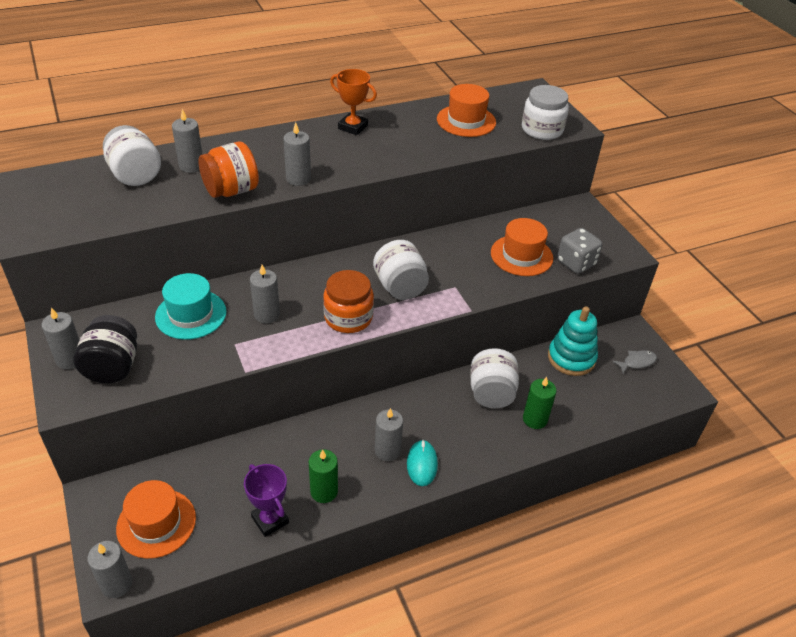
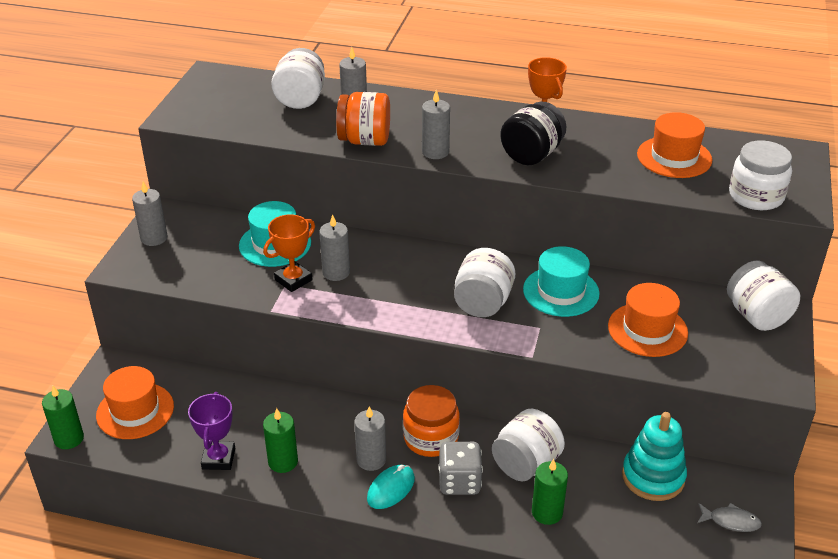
camera: 40 degrees right, 5 degrees down
black jar [73,315,137,383] -> black jar moved to [500,101,566,165]
grey candle [87,541,132,598] -> green candle [42,386,84,449]
orange jar [323,270,374,333] -> orange jar moved to [403,385,460,457]
grey dice [557,228,602,274] -> grey dice moved to [438,442,483,495]
none -> orange trophy [263,214,315,292]
none -> turquoise hat [523,246,600,317]
none -> white jar [727,260,800,331]

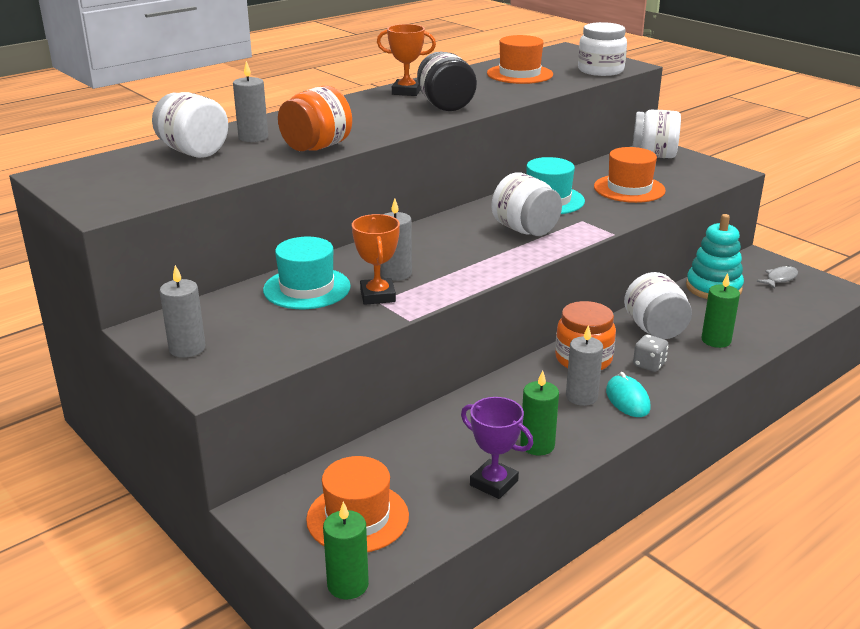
camera: 55 degrees left, 10 degrees down
grey candle [422,90,450,159] -> none
grey dice [438,442,483,495] -> grey dice [633,334,668,372], size x0.66

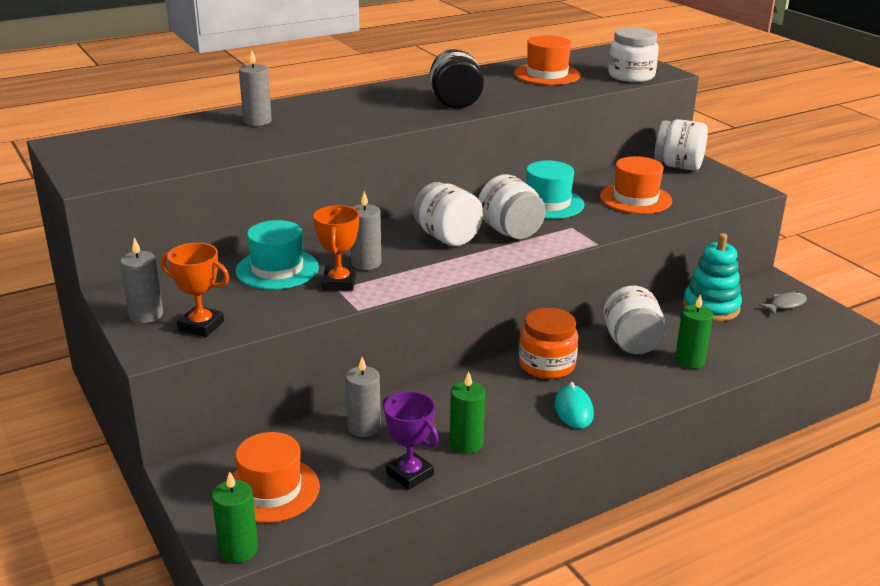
camera: 10 degrees right, 0 degrees up
white jar [152,92,228,158] -> white jar moved to [413,182,483,246]
orange jar [278,86,352,151] -> none
orange trophy [377,24,436,96] -> orange trophy moved to [161,243,229,337]
grey candle [566,325,603,406] -> grey candle moved to [346,357,381,437]
grey dice [633,334,668,372] -> none

